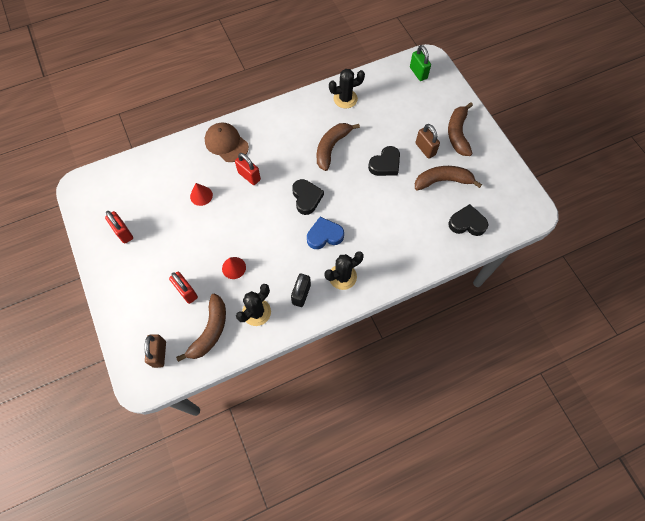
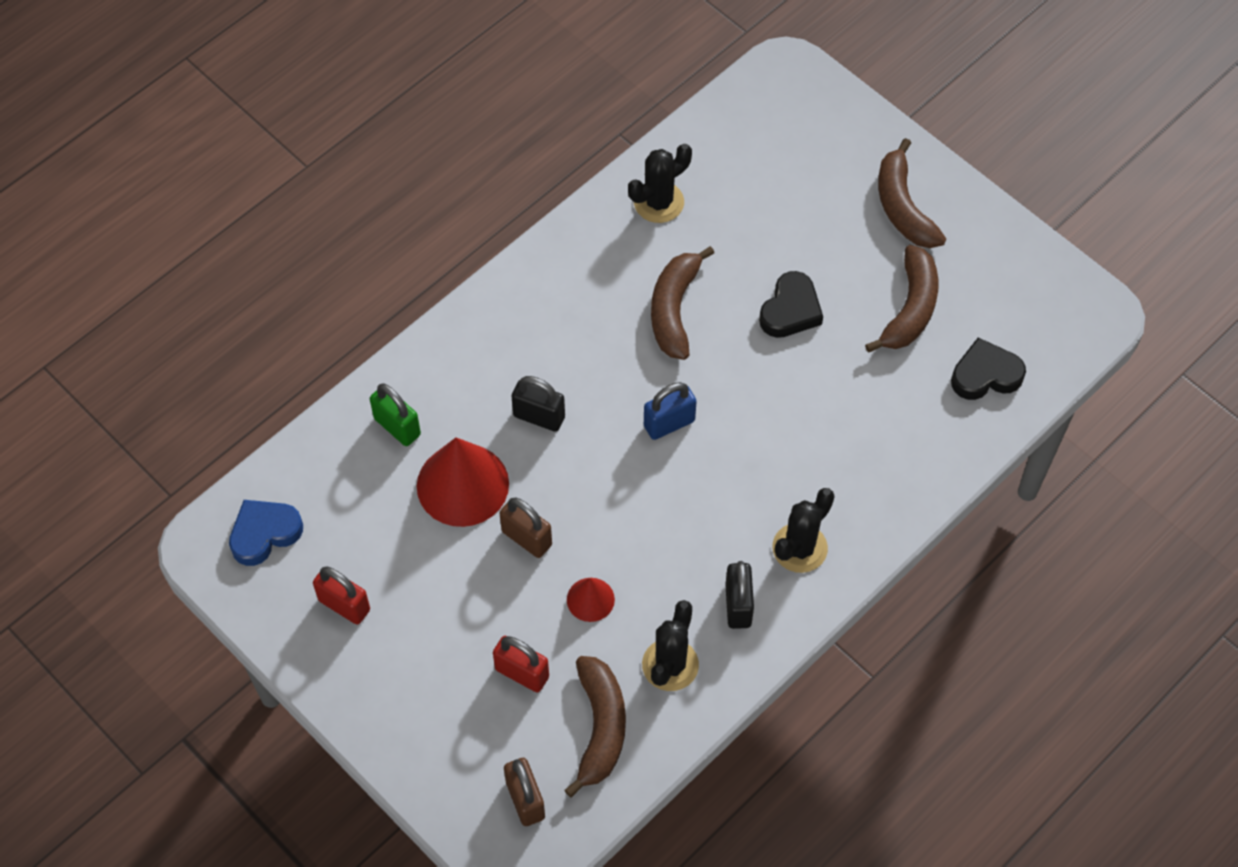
camera: 20 degrees left, 5 degrees down
red cone [190,183,213,206] -> red cone [417,438,509,527], size x1.98
brown cap [205,123,249,162] -> none
red padlock [235,153,261,185] -> black padlock [512,376,565,432]
black heart [292,179,324,215] -> blue padlock [644,382,696,440]
blue heart [307,217,344,249] -> blue heart moved to [229,500,303,566]
green padlock [410,45,431,81] -> green padlock moved to [370,383,421,446]
brown padlock [415,124,440,159] -> brown padlock moved to [500,497,552,558]
brown banana [415,166,482,191] -> brown banana turned 135 degrees clockwise [865,245,938,353]

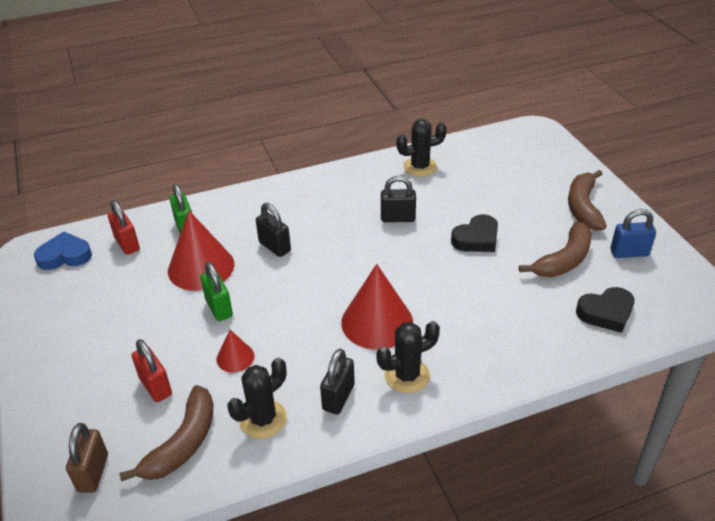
camera: 25 degrees right, 20 degrees down
red padlock [313,566,370,625] -> red padlock moved to [108,200,140,255]
brown padlock [500,497,552,558] -> green padlock [201,262,233,321]
blue padlock [644,382,696,440] -> blue padlock moved to [610,209,656,258]
brown banana [651,246,714,360] -> black padlock [381,176,416,222]
black heart [951,338,1026,400] -> black heart turned 150 degrees clockwise [576,287,635,333]
none -> red cone [341,264,413,349]

